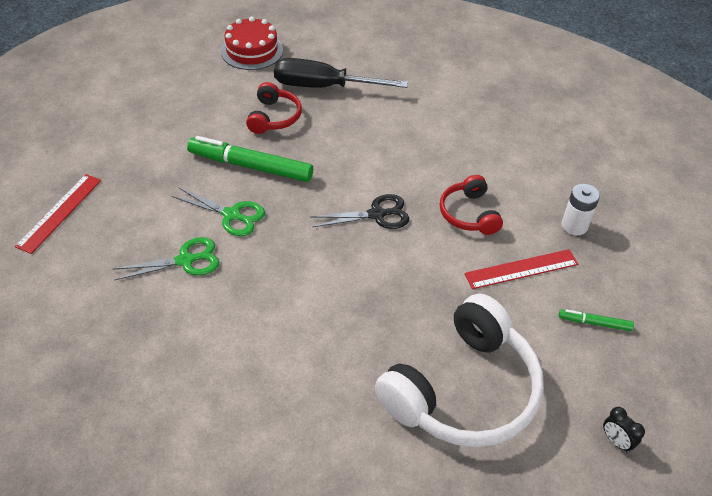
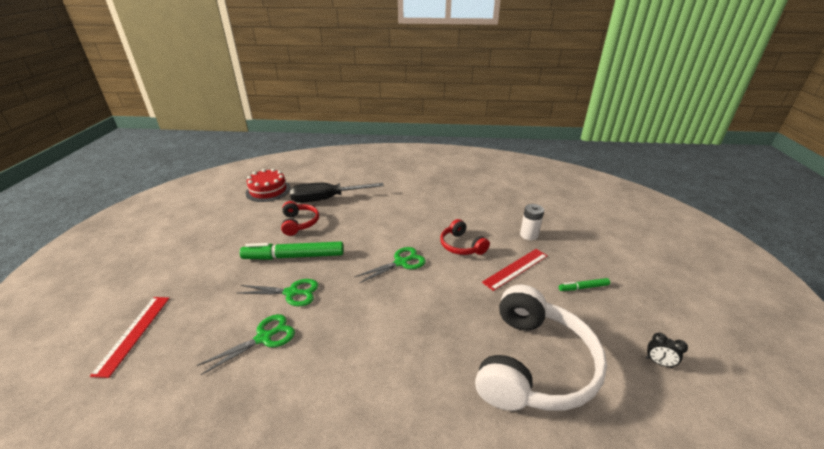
camera: 20 degrees left, 15 degrees down
black scissors [310,194,409,229] -> green scissors [354,247,426,283]

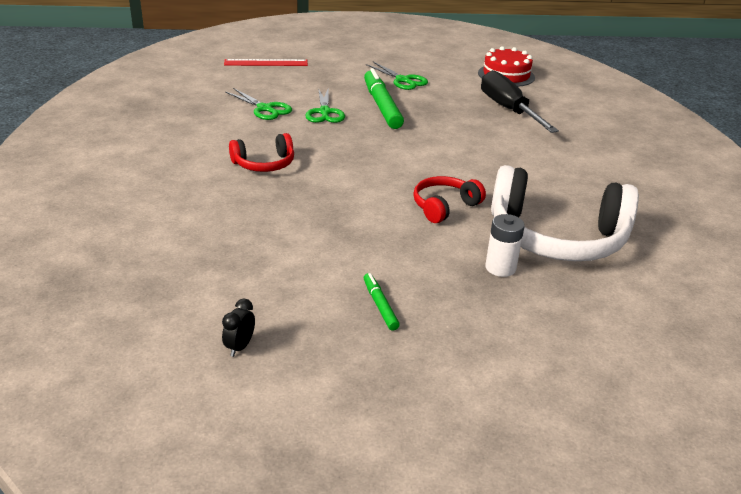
camera: 80 degrees right, 0 degrees up
red headphones [281,201,319,236] -> red headphones moved to [229,133,294,172]
green scissors [354,247,426,283] -> green scissors moved to [366,61,428,90]
white headphones [475,285,607,411] -> white headphones moved to [491,165,639,261]
red ruler [482,249,548,291] -> none

